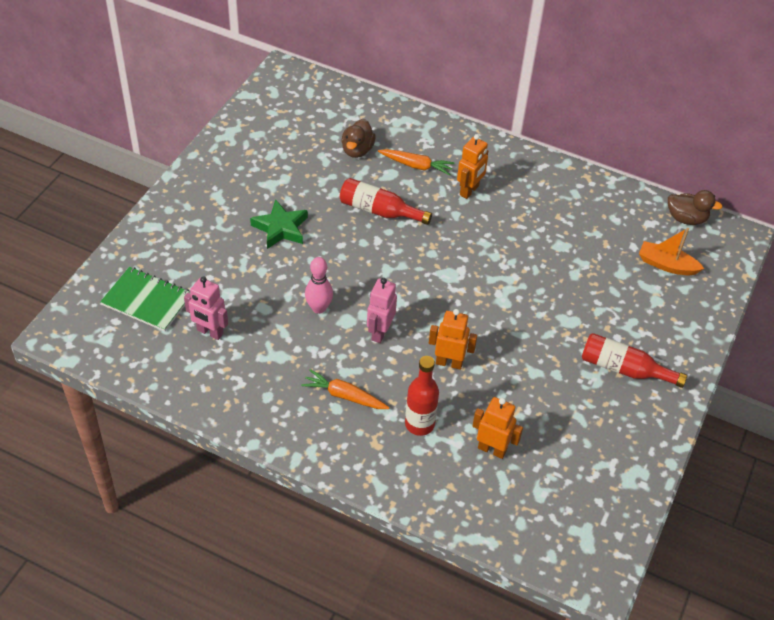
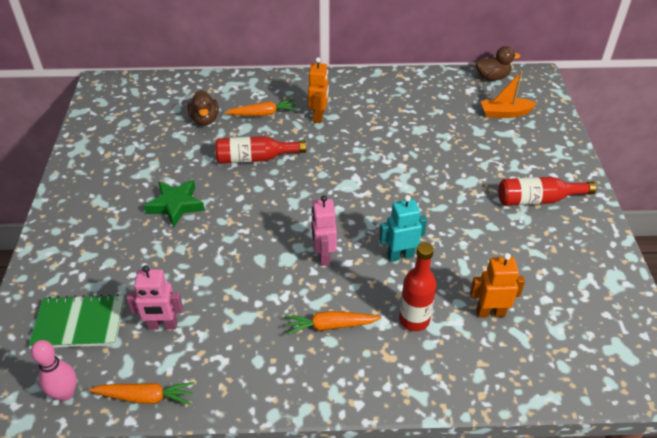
camera: 25 degrees left, 5 degrees down
pink bowling pin [305,257,333,314] -> pink bowling pin moved to [31,340,77,401]
orange robot [429,309,477,370] -> turquoise robot [379,195,427,262]
none -> orange carrot [89,382,194,405]

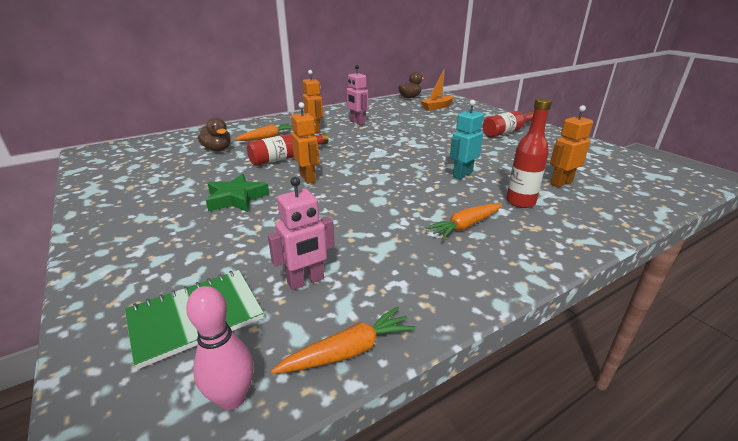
camera: 30 degrees left, 15 degrees down
pink robot [311,195,337,266] -> pink robot moved to [346,65,368,125]
none -> orange robot [291,102,319,184]

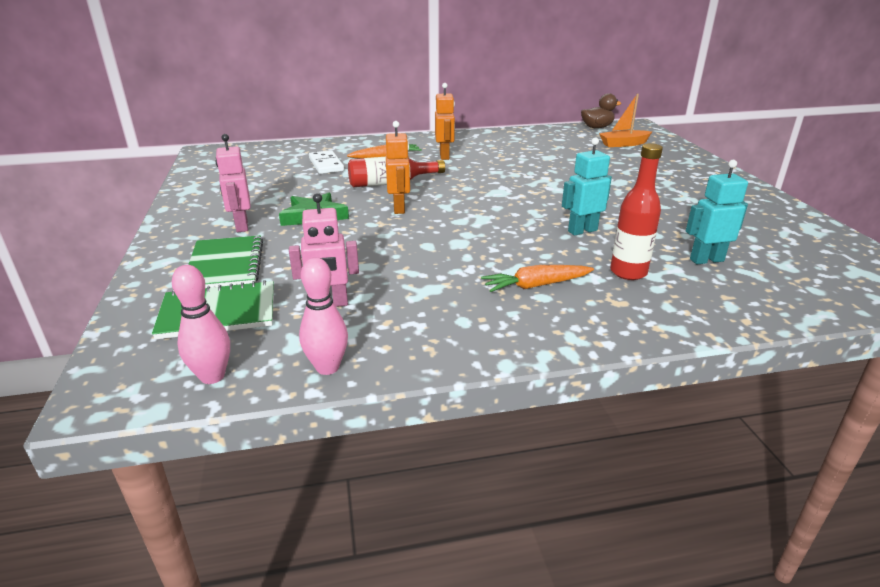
camera: 20 degrees right, 0 degrees up
brown duck [198,117,230,151] -> white domino [309,150,344,174]
orange carrot [271,307,416,374] -> pink bowling pin [299,257,348,375]
pink robot [346,65,368,125] -> pink robot moved to [216,134,251,232]
red bottle [483,111,534,137] -> none
orange robot [550,105,593,187] -> turquoise robot [686,160,748,264]
none -> green notebook [188,235,263,288]

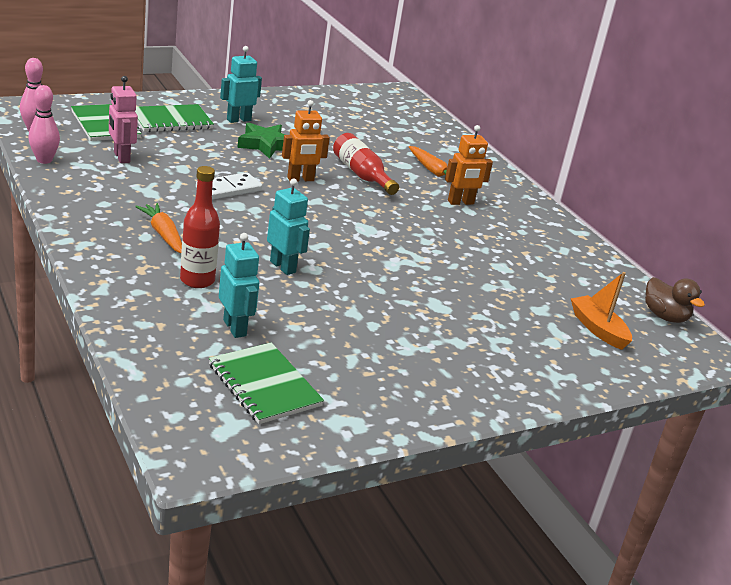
camera: 70 degrees right, 0 degrees up
pink robot [216,134,251,232] -> turquoise robot [220,46,262,123]
white domino [309,150,344,174] -> white domino moved to [196,172,262,200]
none -> green notebook [209,342,324,424]

